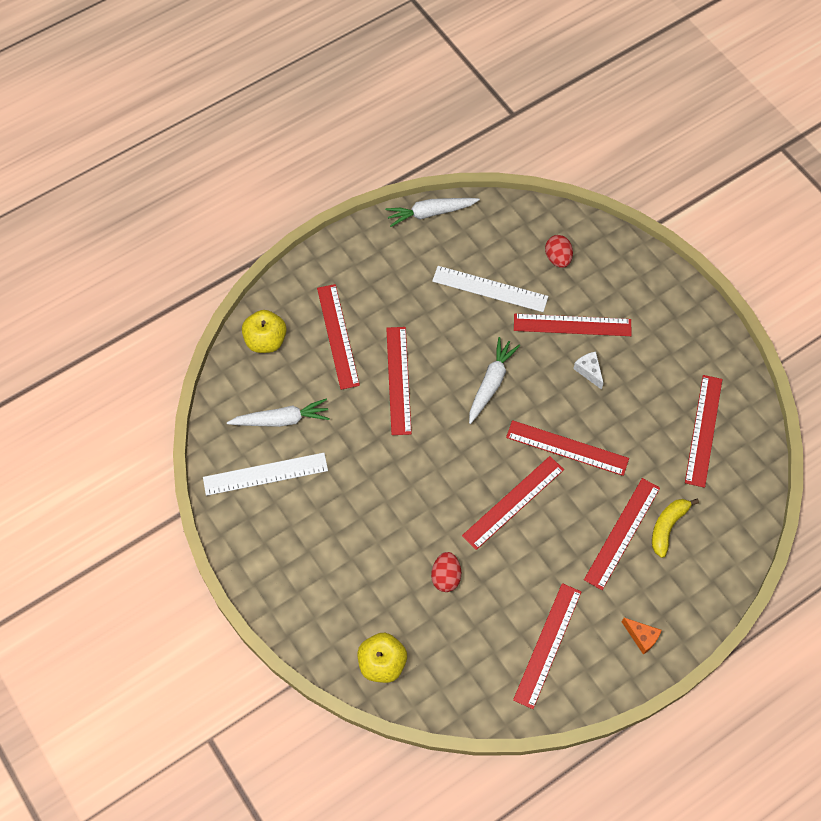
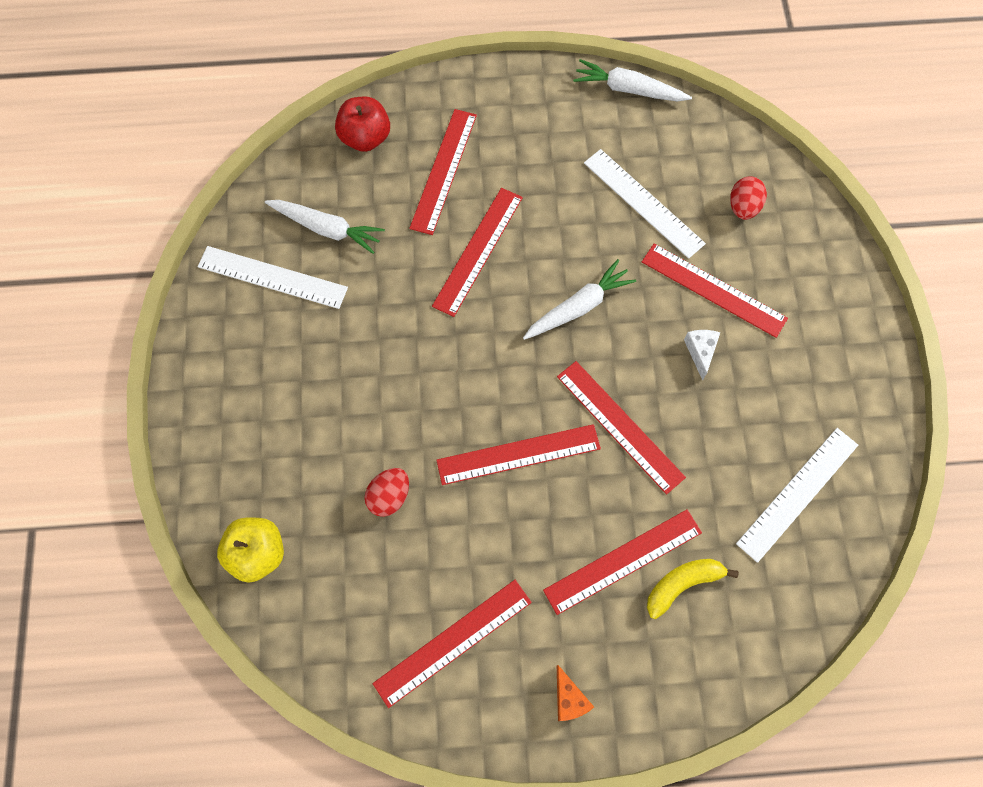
camera: 30 degrees right, 5 degrees up
yellow apple [242,310,287,353] -> red apple [335,97,390,152]
red ruler [685,375,722,488] -> white ruler [736,428,858,563]

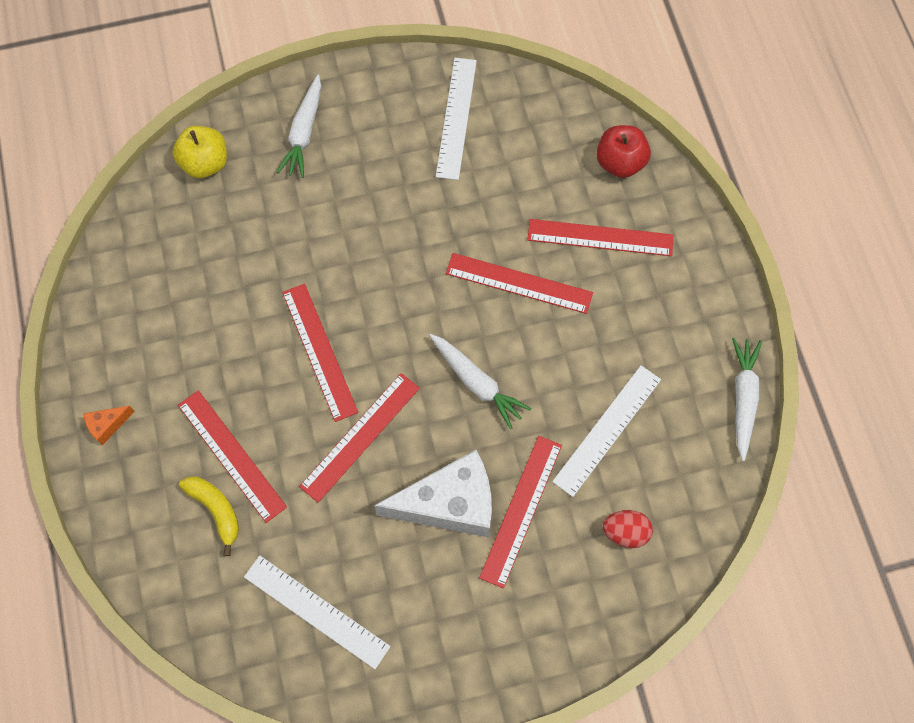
camera: 80 degrees right, 0 degrees up
white carrot [265,200,385,254] -> white carrot moved to [277,75,321,178]
red egg [364,468,409,517] -> none
red ruler [373,580,532,708] -> none
white cheese [684,330,720,381] -> white cheese [374,450,492,537], size x2.41

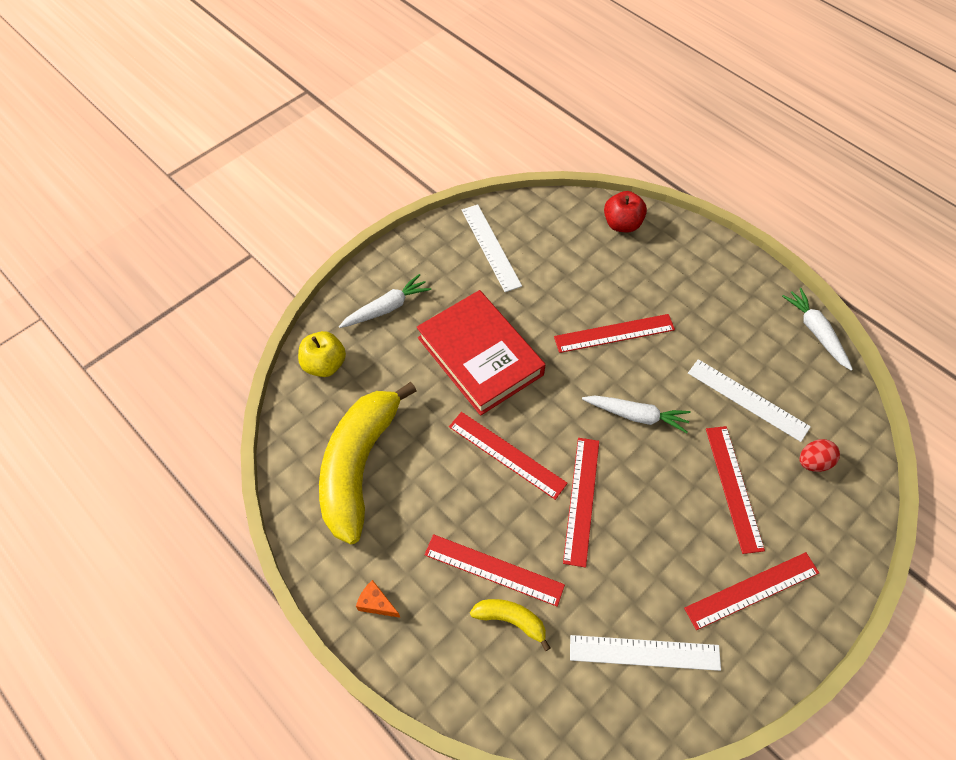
camera: 30 degrees left, 10 degrees down
orange cheese [83,406,135,445] -> orange cheese turned 90 degrees clockwise [356,580,400,618]
white carrot [277,75,321,178] -> white carrot turned 105 degrees counterclockwise [339,274,431,328]
white cheese [374,450,492,537] -> none
red ruler [527,219,673,256] -> red ruler moved to [684,552,819,630]
white ruler [552,365,661,497] -> white ruler turned 60 degrees counterclockwise [688,359,811,442]
none -> yellow banana [319,382,417,544]
none -> red book [417,290,546,416]

